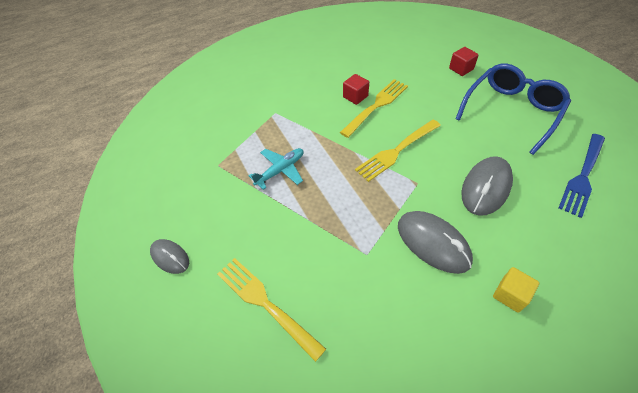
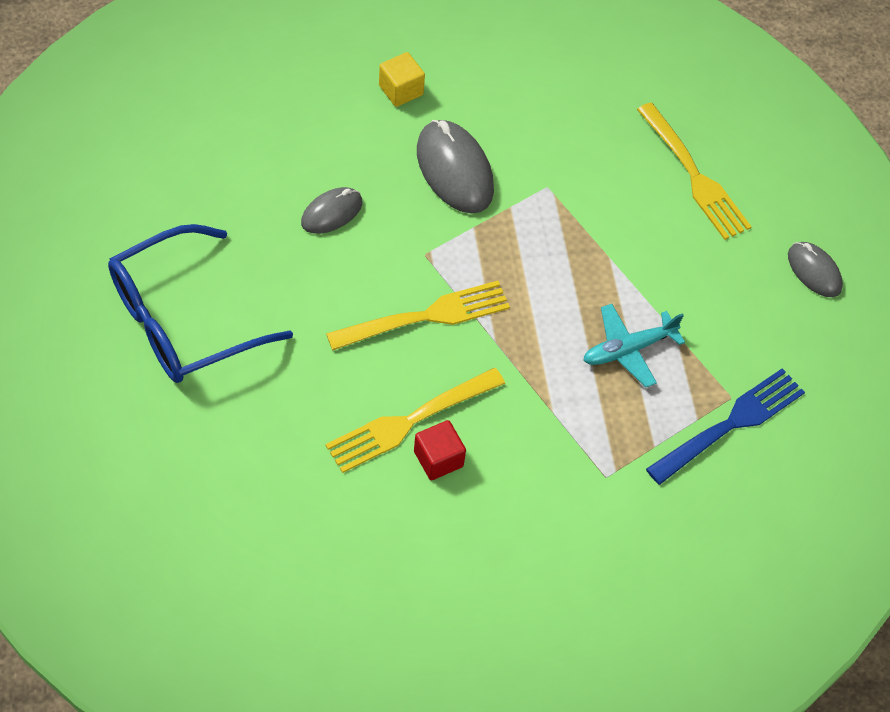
camera: 170 degrees left, 5 degrees up
red cube [449,47,478,76] -> none
grey mouse [461,156,513,216] -> grey mouse [301,187,362,234], size x0.60
blue fork [558,134,605,218] -> blue fork moved to [646,368,805,485]

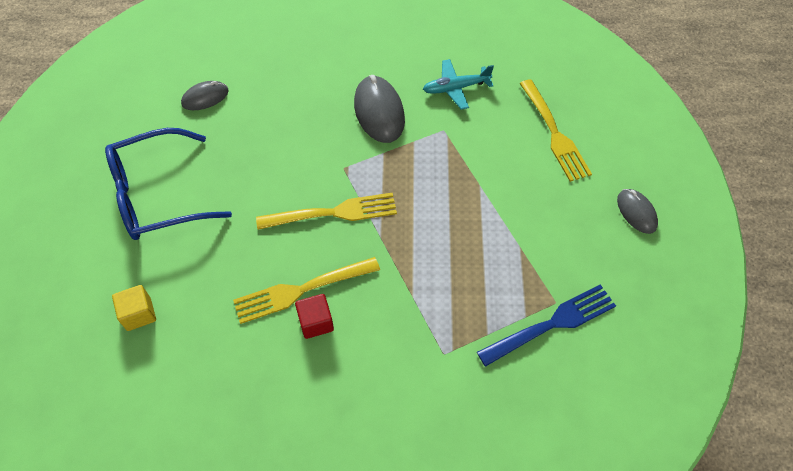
camera: 15 degrees right, 0 degrees up
grey mouse [301,187,362,234] -> grey mouse moved to [181,81,229,110]
yellow cube [379,52,425,107] -> yellow cube moved to [112,285,156,331]
turquoise plane [583,304,685,388] -> turquoise plane moved to [423,59,494,110]

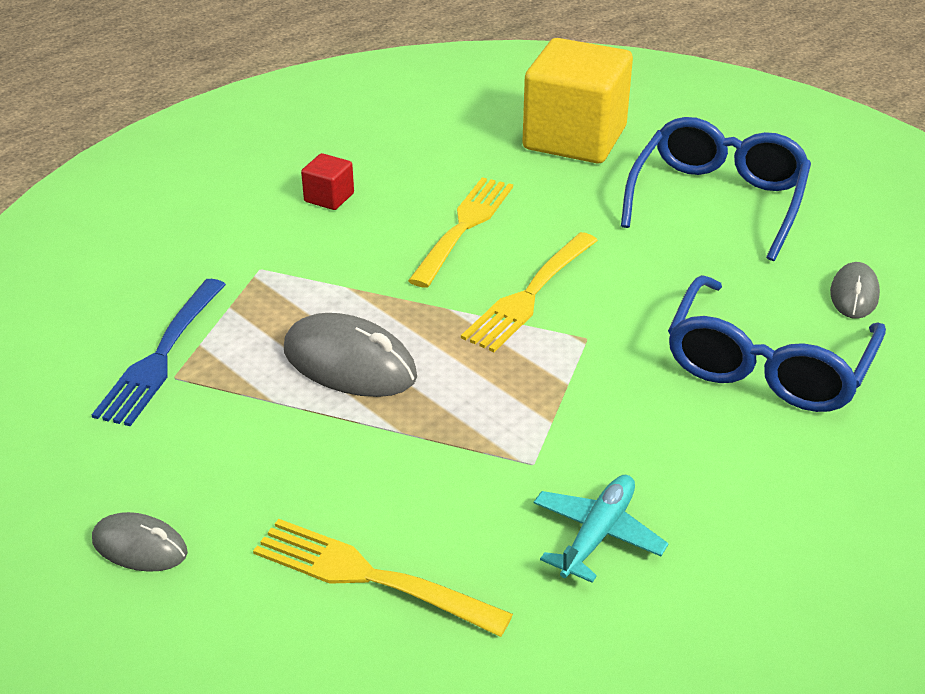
camera: 135 degrees right, 20 degrees down
yellow cube [112,285,156,331] -> yellow cube [522,38,633,163], size x2.40
red cube [295,294,334,339] -> red cube moved to [301,153,354,210]
grey mouse [354,75,405,143] -> grey mouse moved to [284,313,417,397]
none -> blue glasses [668,275,886,412]

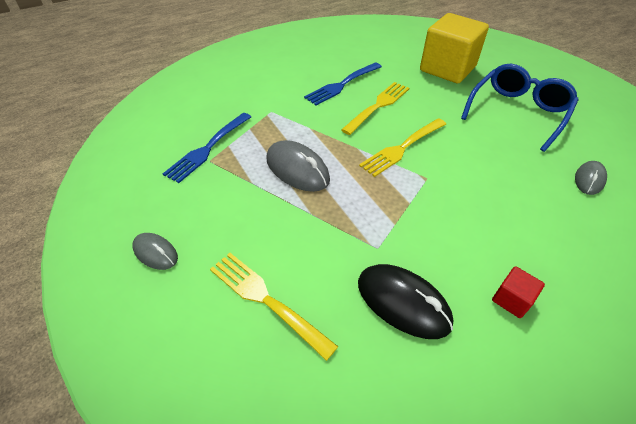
camera: 15 degrees right, 10 degrees up
red cube [301,153,354,210] -> red cube moved to [492,266,545,318]
turquoise plane [534,475,669,583] -> black mouse [358,264,453,339]
blue glasses [668,275,886,412] -> none
none -> blue fork [304,62,382,106]

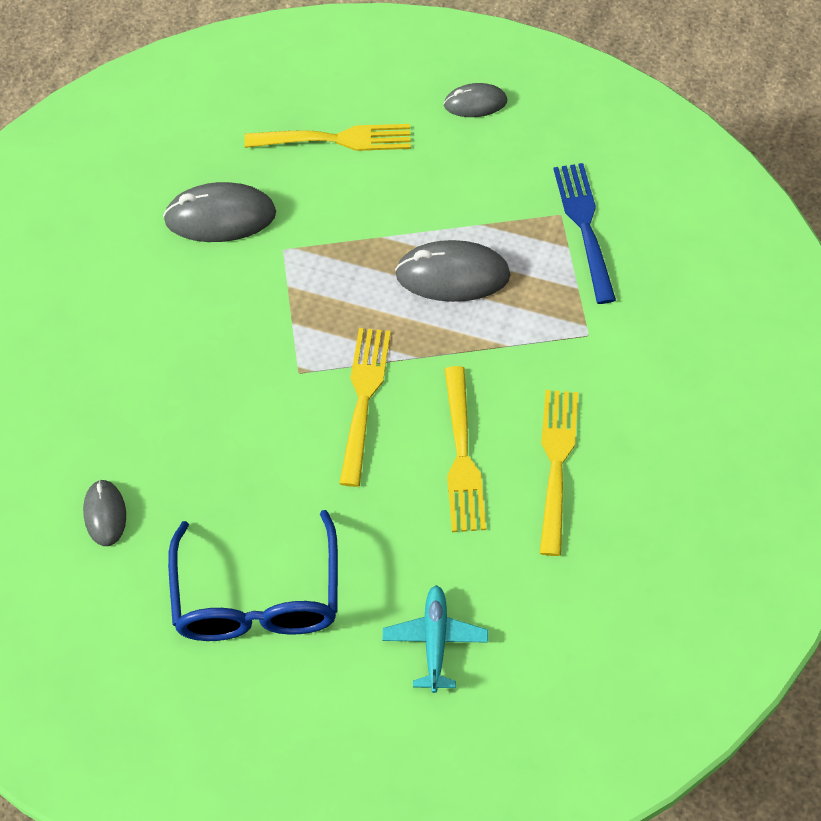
camera: 140 degrees right, 10 degrees up
blue fork [304,62,382,106] -> yellow fork [540,390,578,556]
black mouse [358,264,453,339] -> grey mouse [163,182,276,242]
yellow cube [420,13,489,83] -> turquoise plane [382,585,488,693]
red cube [492,266,545,318] -> none

